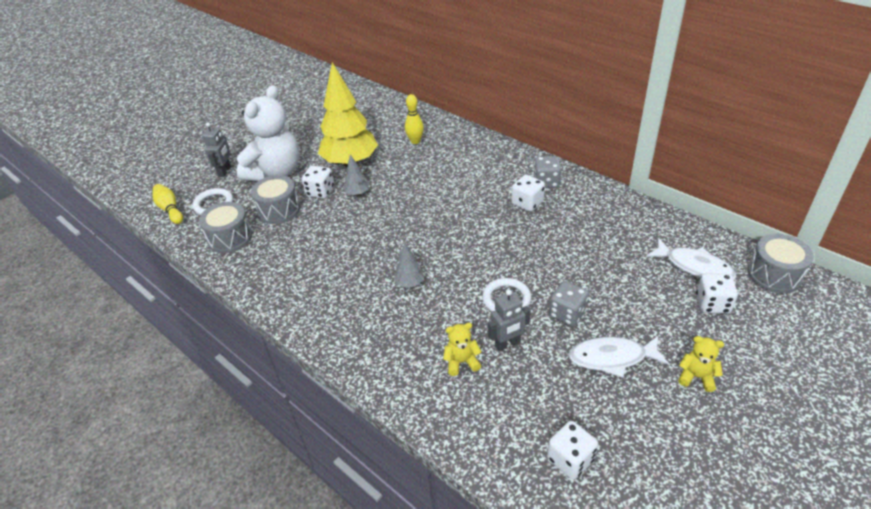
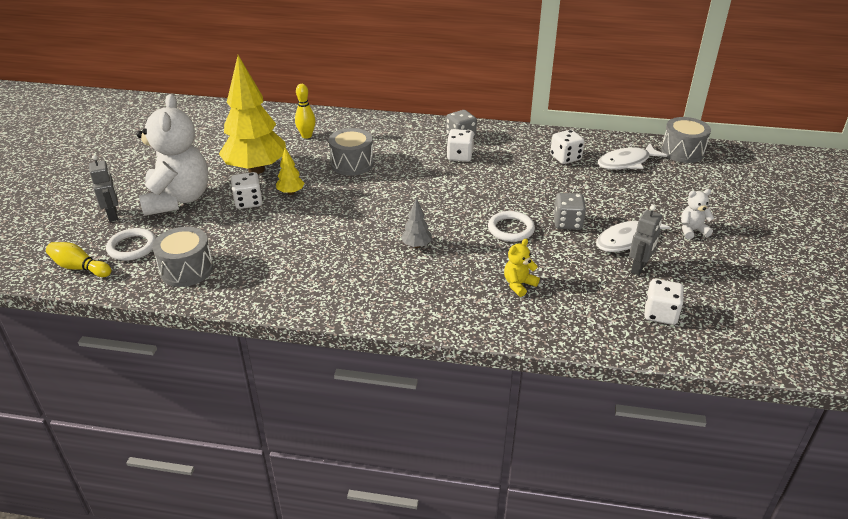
camera: 35 degrees left, 5 degrees down
grey drum [251,175,300,224] -> grey drum moved to [329,128,374,176]
grey tree [343,154,369,196] -> yellow tree [276,148,305,195]
grey robot [488,289,530,351] -> grey robot moved to [629,205,662,275]
white fish [646,238,736,279] -> white fish turned 150 degrees clockwise [598,143,667,170]
yellow teddy bear [678,336,724,392] -> white teddy bear [681,189,715,239]
white dice [696,273,738,314] -> white dice moved to [550,130,585,164]

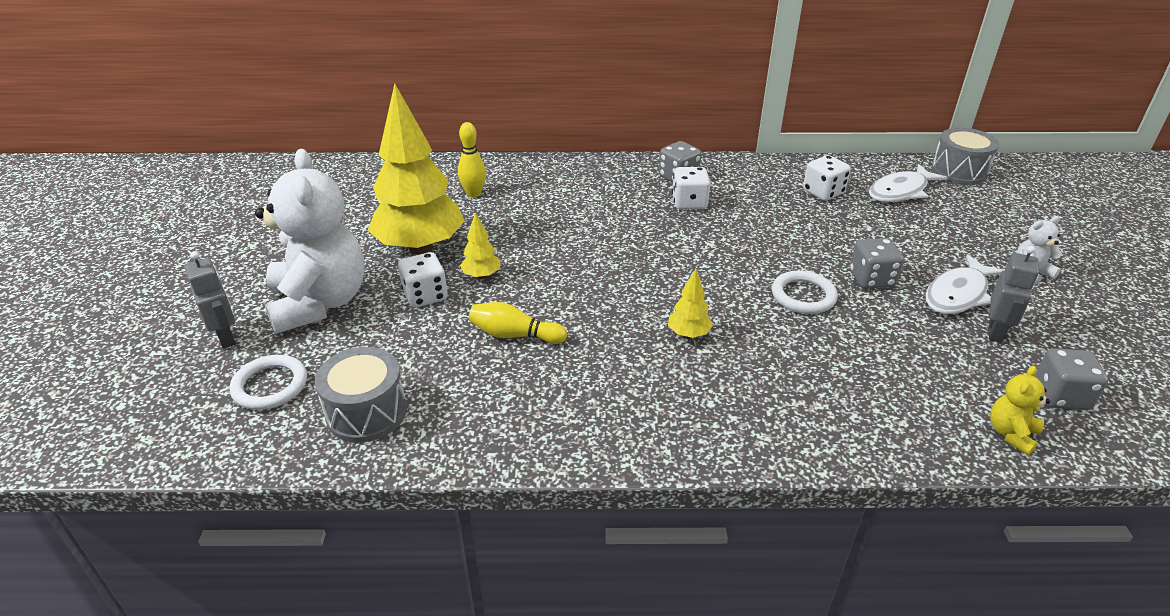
camera: 10 degrees left, 0 degrees up
yellow bowling pin [46,242,111,277] -> yellow bowling pin moved to [469,302,567,344]
grey drum [329,128,374,176] -> none
grey tree [401,198,432,248] -> yellow tree [668,269,713,338]
yellow teddy bear [504,239,540,297] -> yellow teddy bear moved to [990,366,1050,455]
white dice [644,279,684,325] -> grey dice [1035,348,1108,410]

